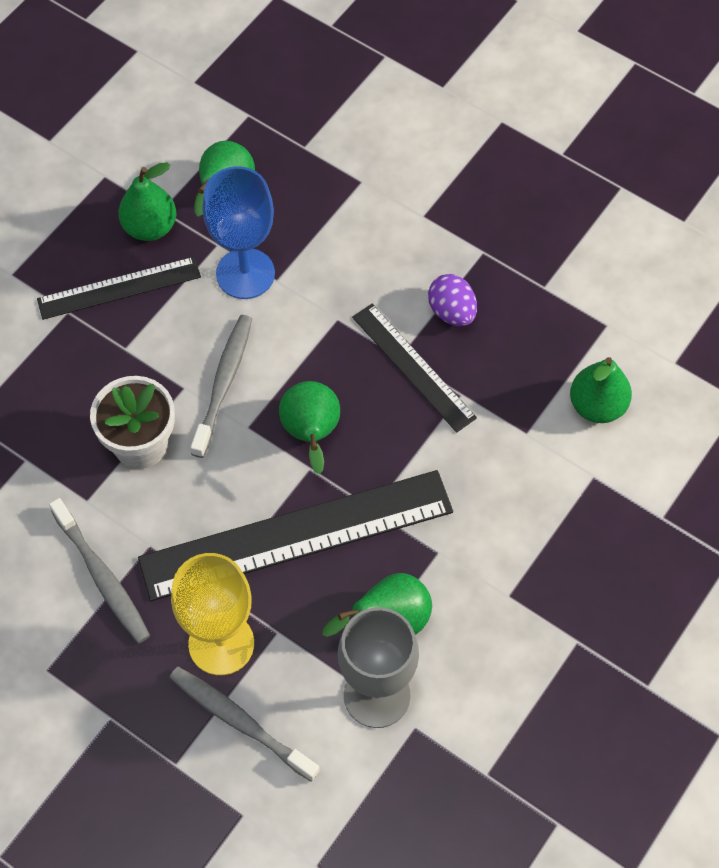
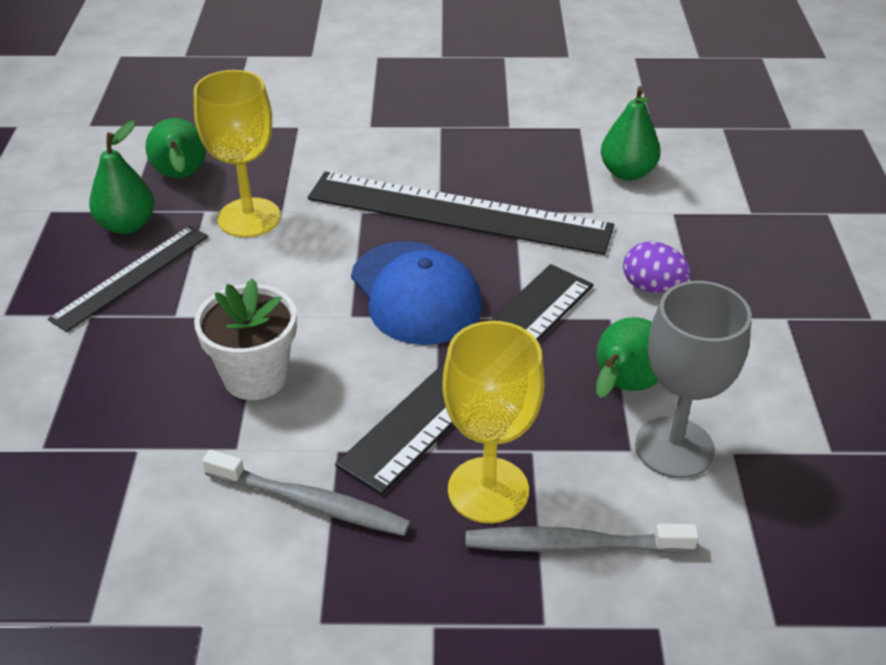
camera: 35 degrees left, 20 degrees down
grey toothbrush [190,315,252,458] -> none
blue goblet [202,166,275,299] -> yellow goblet [194,70,280,238]
green pear [279,381,340,474] -> blue cap [351,241,483,345]
black ruler [352,304,477,432] -> black ruler [308,172,614,255], size x1.79
purple egg [428,274,477,326] -> purple egg moved to [623,242,691,293]

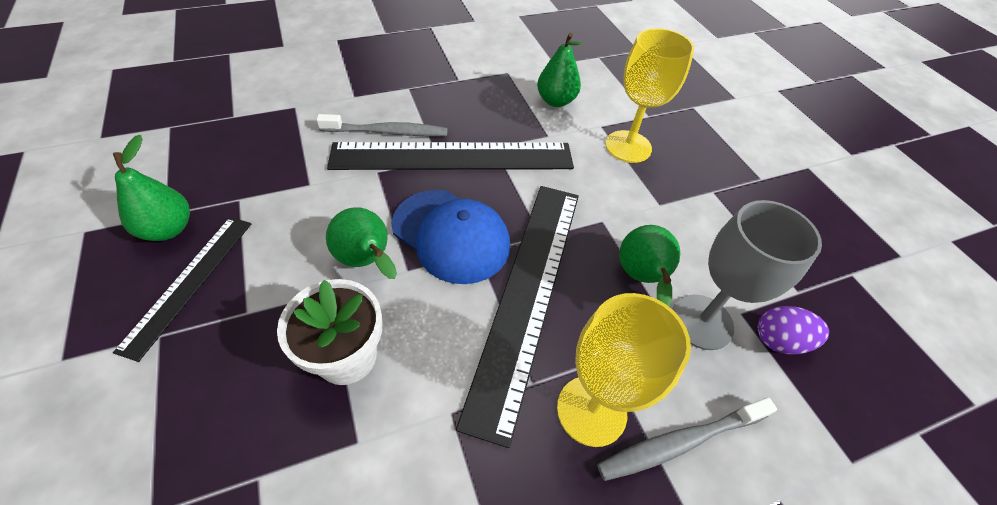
camera: 25 degrees left, 10 degrees up
green pear [145,118,206,178] -> green pear moved to [326,207,397,279]
yellow goblet [194,70,280,238] -> yellow goblet moved to [605,28,694,163]
grey toothbrush [202,450,411,536] -> grey toothbrush moved to [316,114,448,136]
purple egg [623,242,691,293] -> purple egg moved to [757,306,829,355]

